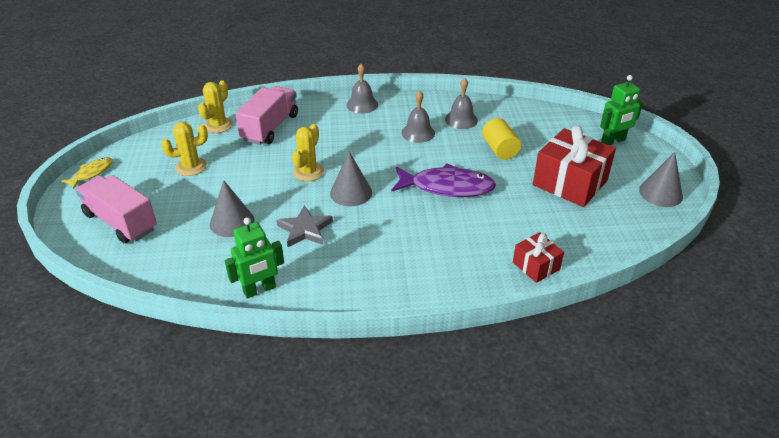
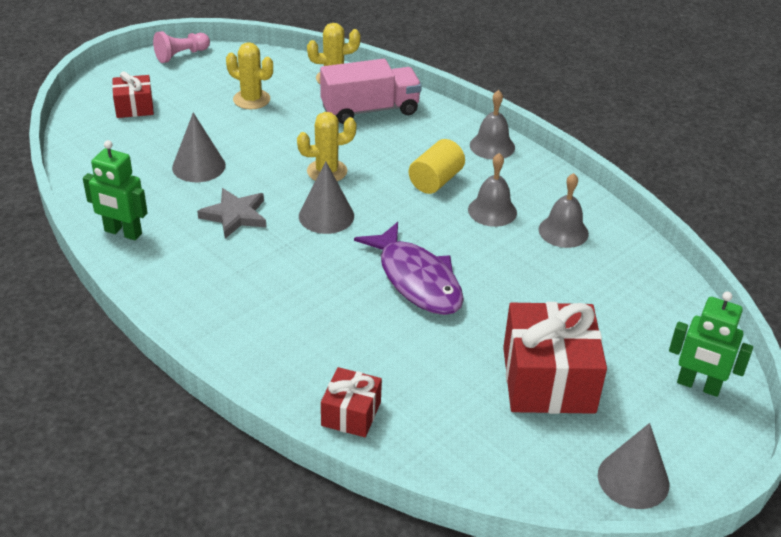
camera: 50 degrees right, 0 degrees up
yellow fish [61,157,113,189] -> pink pawn [153,31,210,63]
pink truck [76,175,157,243] -> red gift [112,71,154,118]
yellow cylinder [482,118,521,160] -> yellow cylinder moved to [409,139,465,194]

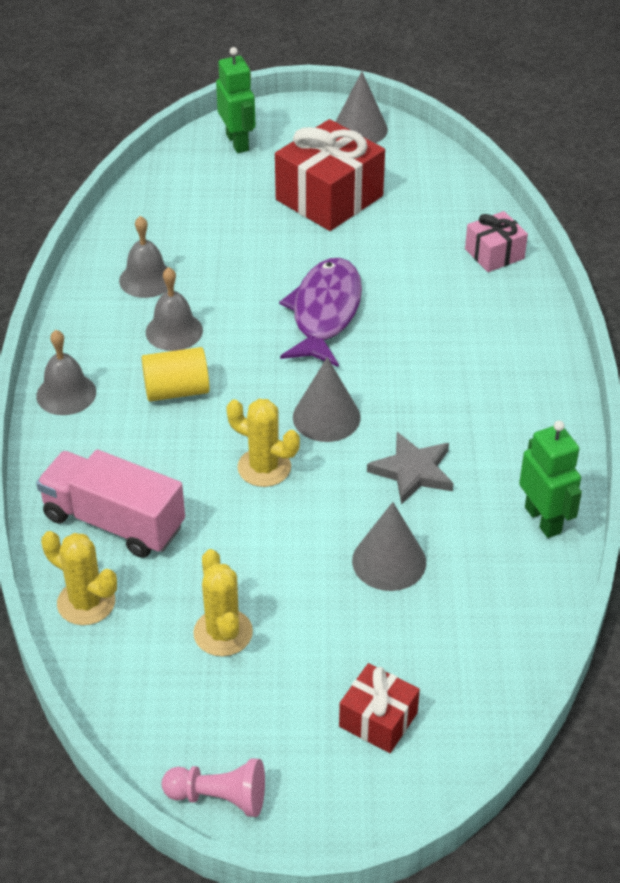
camera: 135 degrees left, 5 degrees up
red gift [321,367,382,437] -> pink gift [465,211,528,272]

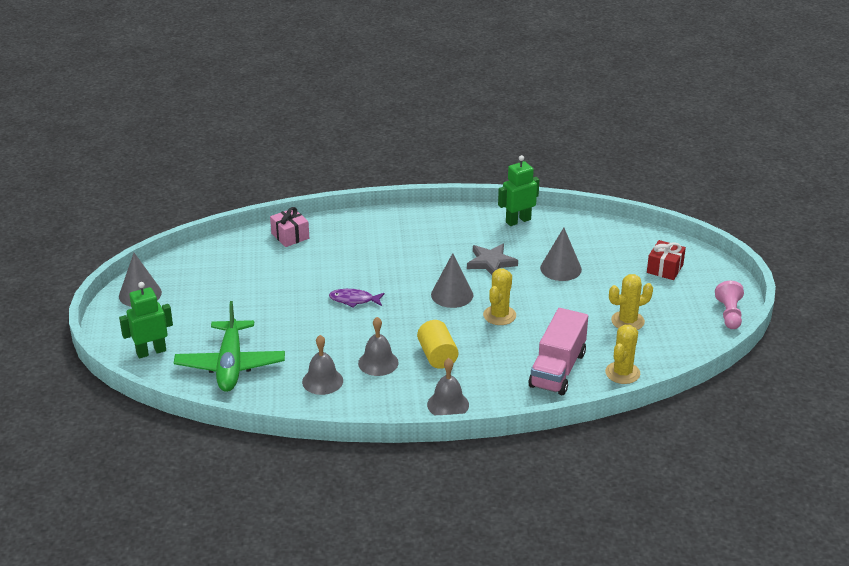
camera: 95 degrees left, 10 degrees down
red gift [275,119,385,231] -> none
purple fish [279,258,362,367] -> purple fish [329,289,385,308], size x0.53
none -> green plane [174,301,285,392]

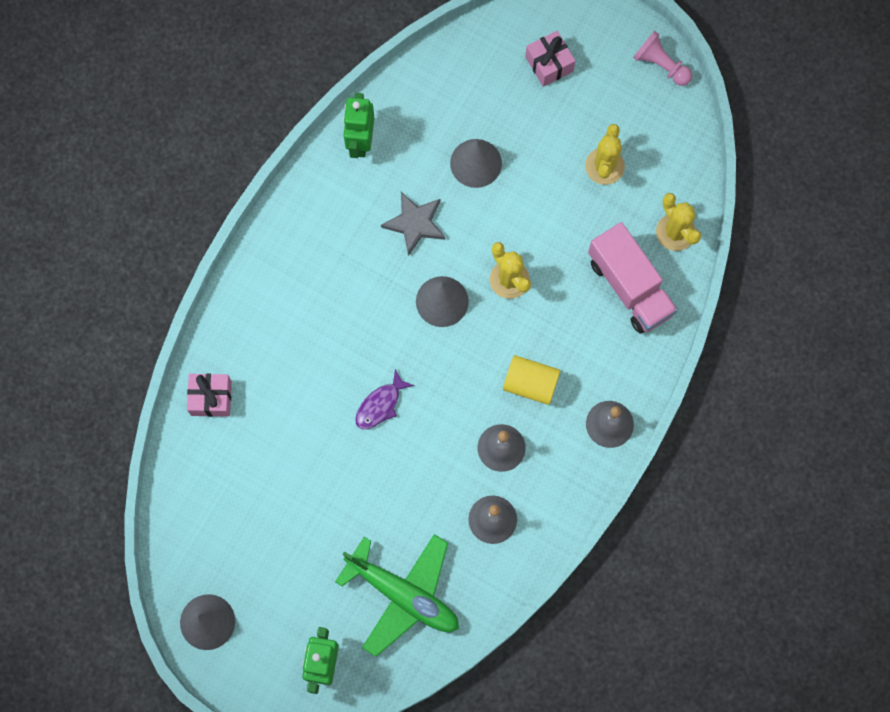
camera: 55 degrees left, 40 degrees up
red gift [647,240,686,280] -> pink gift [525,31,575,87]

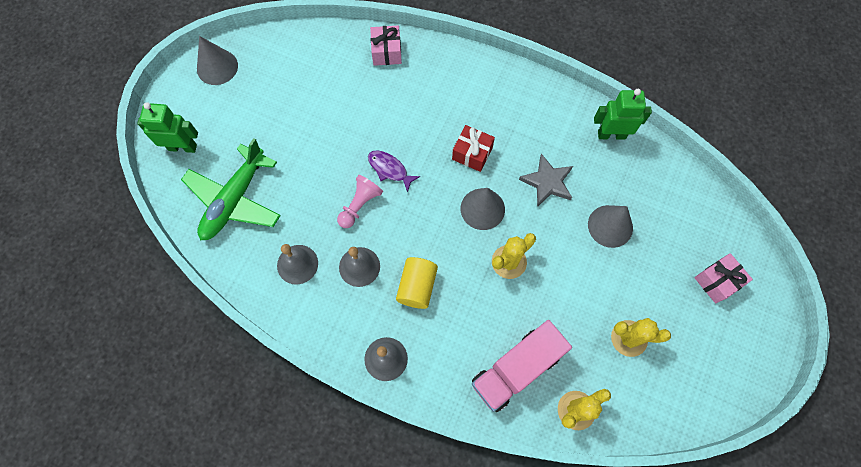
camera: 85 degrees right, 5 degrees down
pink pawn [633,31,692,86] -> pink pawn moved to [337,175,383,228]
none -> red gift [452,125,495,172]

